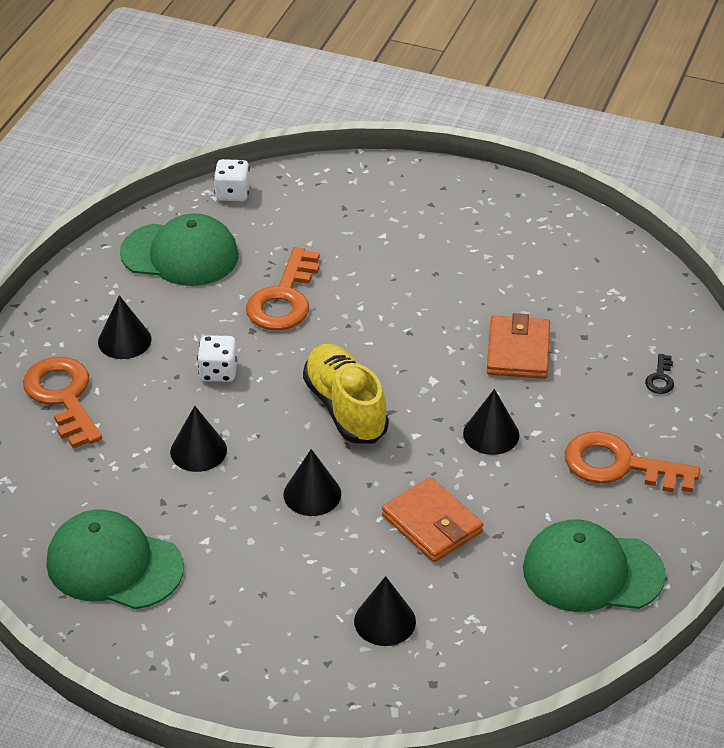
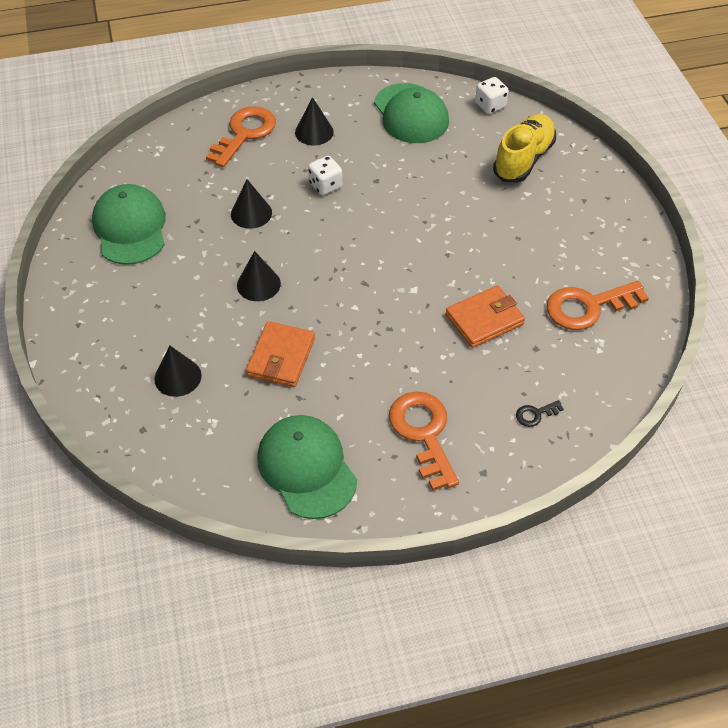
camera: 55 degrees right, 10 degrees up
orange key [246,247,320,330] -> orange key moved to [547,281,649,330]
yellow shoe [303,344,389,443] -> yellow shoe moved to [493,114,556,182]
black cone [463,389,519,455] -> none

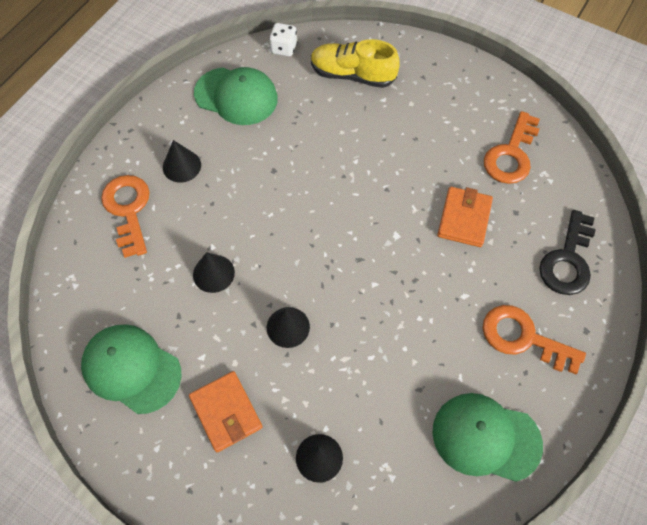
camera: 45 degrees left, 10 degrees up
orange wallet [246,321,315,387] -> orange wallet moved to [189,371,262,452]
white dice [308,156,342,195] -> none
yellow shoe [493,114,556,182] -> yellow shoe turned 60 degrees counterclockwise [311,39,400,88]
black key [516,400,564,427] -> black key [539,210,596,295], size x2.28

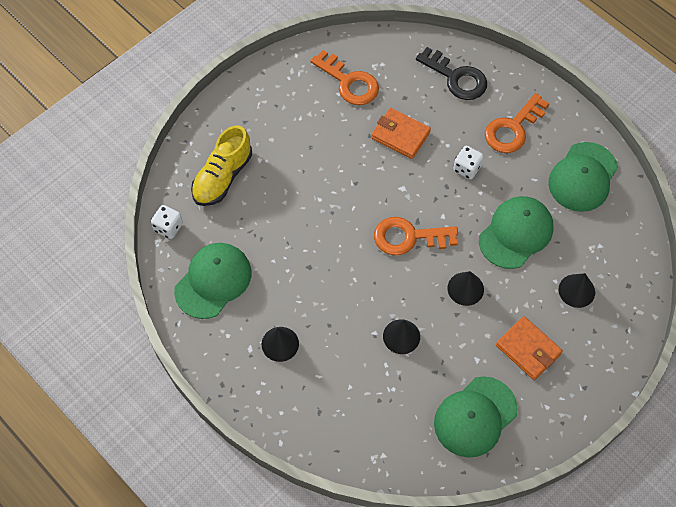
camera: 75 degrees left, 0 degrees up
orange key [101,175,150,258] -> orange key moved to [374,217,458,255]
orange wallet [189,371,262,452] -> orange wallet turned 60 degrees clockwise [496,316,563,380]
none -> white dice [453,146,484,179]
none -> green cap [479,196,553,269]

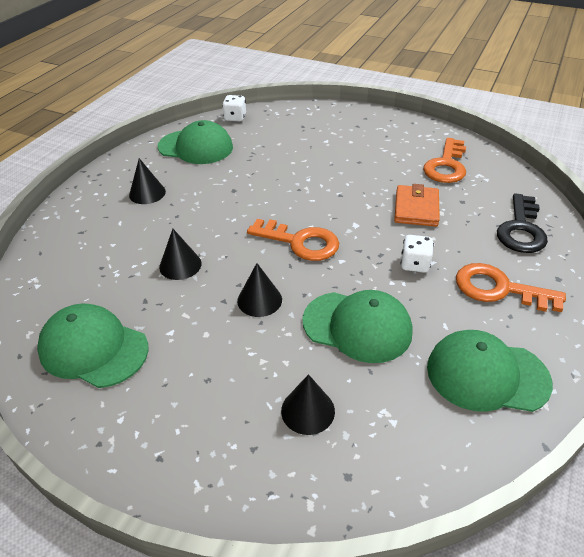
camera: 70 degrees right, 20 degrees down
yellow shoe [191,125,252,206] -> none
orange key [374,217,458,255] -> orange key turned 135 degrees clockwise [247,219,339,261]
orange wallet [496,316,563,380] -> none

